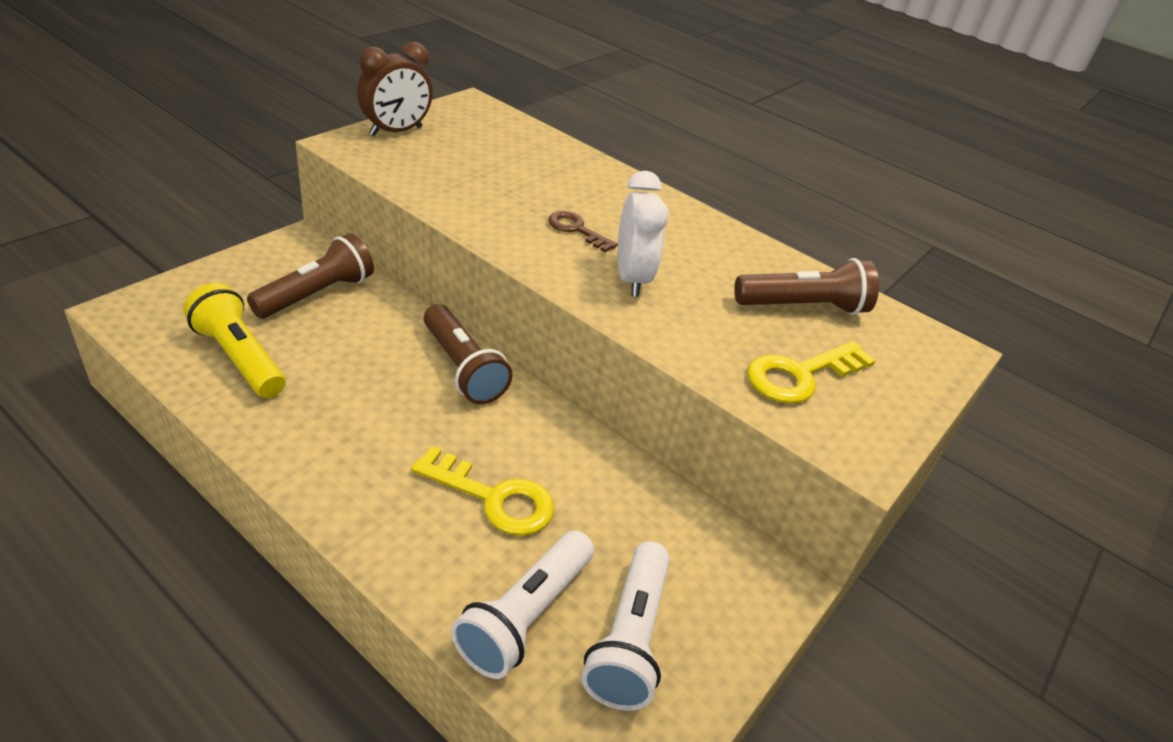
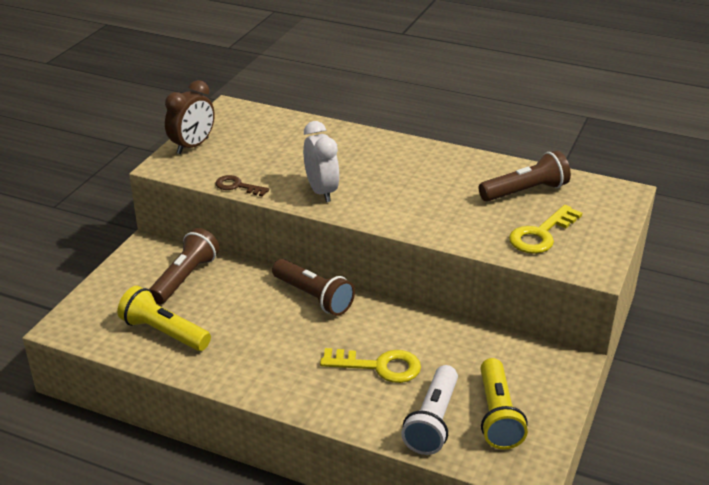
camera: 10 degrees left, 5 degrees down
brown key [548,211,618,252] -> brown key moved to [215,175,269,197]
white flashlight [581,541,670,711] -> yellow flashlight [480,358,528,450]
white clock [617,171,669,297] -> white clock moved to [303,121,339,202]

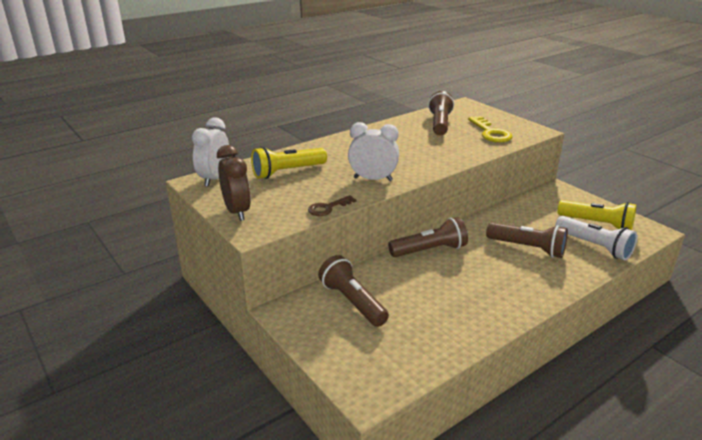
camera: 60 degrees left, 5 degrees down
yellow flashlight [117,286,211,351] -> yellow flashlight moved to [251,147,327,179]
yellow key [320,348,421,383] -> brown flashlight [486,222,568,258]
none -> white clock [192,117,229,186]

